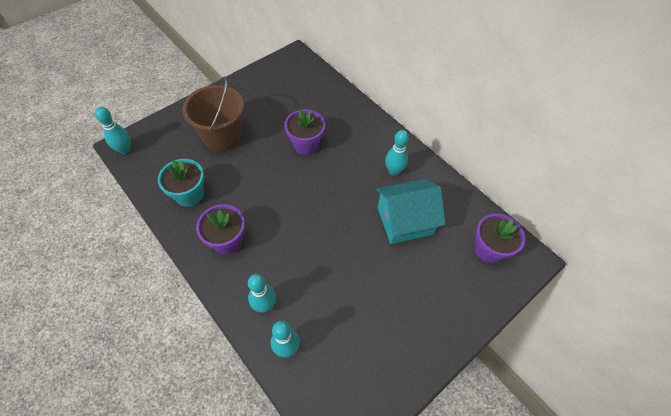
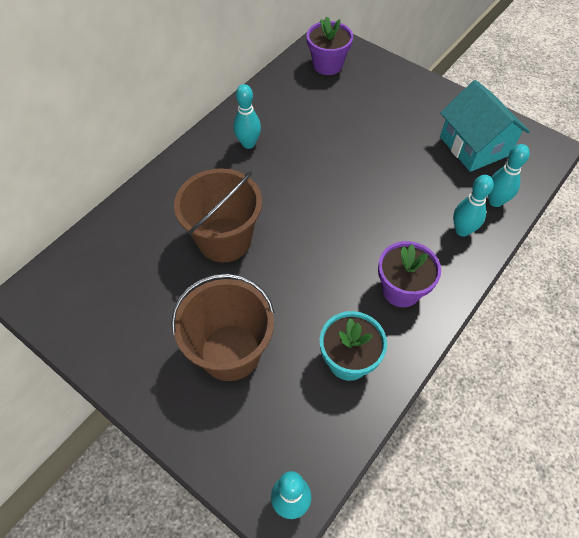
camera: 100 degrees left, 0 degrees up
purple flower pot [284,109,325,155] -> brown bucket [174,168,262,262]
turquoise house [376,179,445,244] -> turquoise house moved to [440,80,530,172]

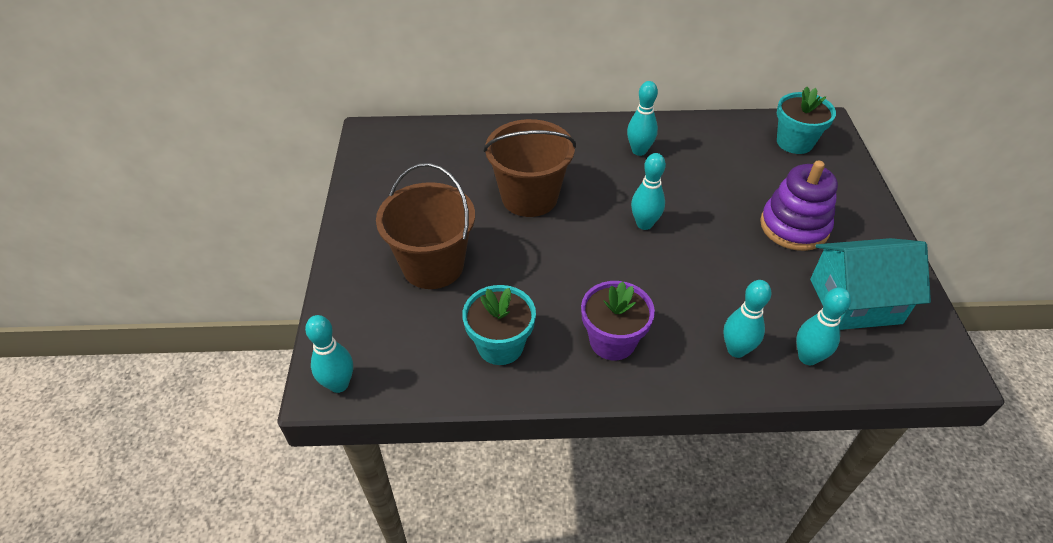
camera: 50 degrees right, 10 degrees down
purple flower pot [307,17,353,75] -> turquoise flower pot [777,87,836,154]
turquoise house [440,80,530,172] -> turquoise house turned 60 degrees clockwise [810,238,931,330]
none -> turquoise bowling pin [631,153,666,230]
none -> purple stacking toy [760,160,838,251]

